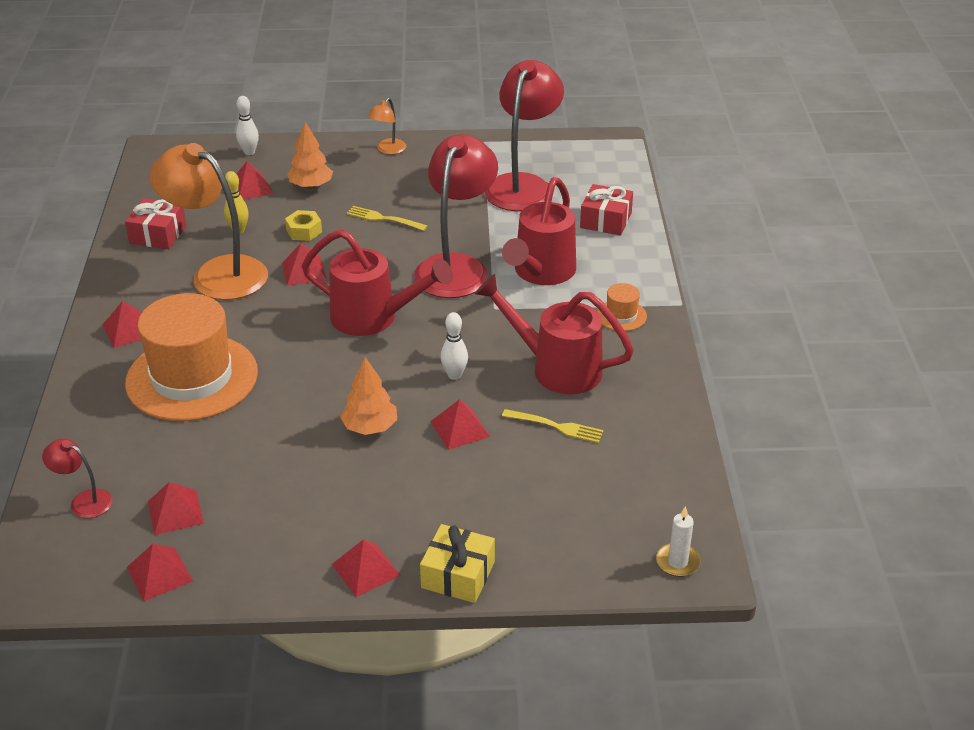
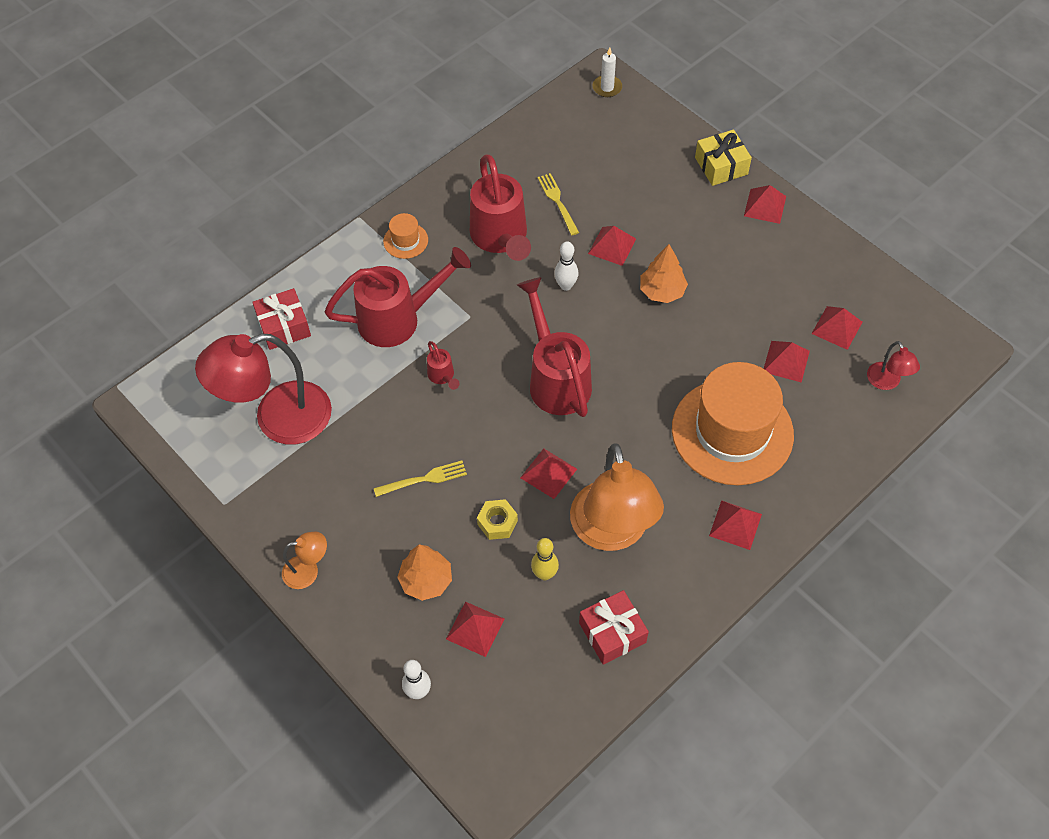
camera: 130 degrees left, 20 degrees up
red pyramid [127,544,193,601] -> red pyramid moved to [764,341,810,383]
yellow fork [346,206,427,231] -> yellow fork turned 90 degrees counterclockwise [374,461,467,497]
red lamp [414,134,498,298] -> red watering can [427,341,460,390]

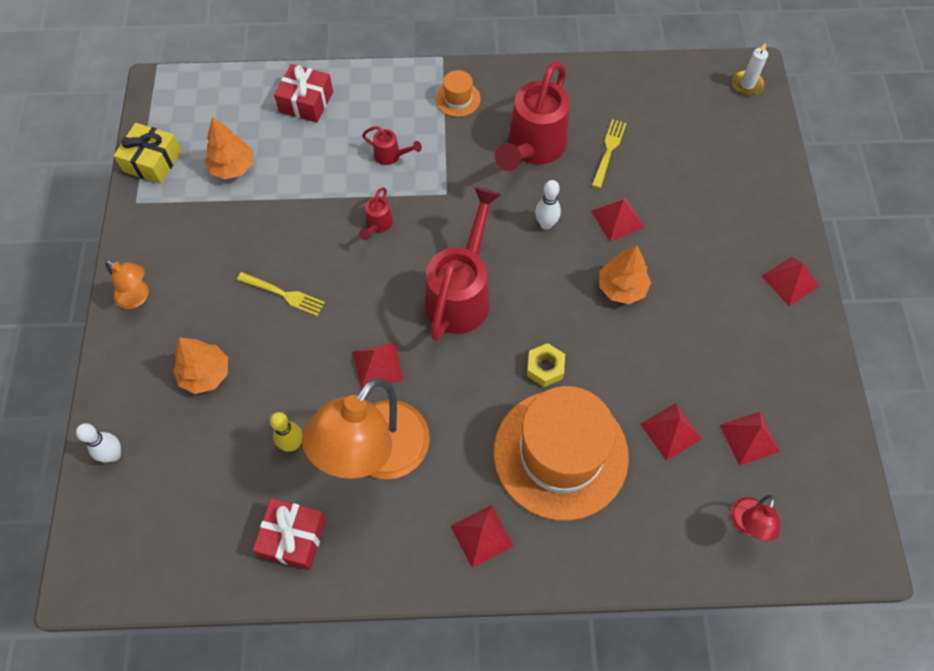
camera: 40 degrees right, 5 degrees up
red lamp [195,334,332,445] -> orange tree [205,117,253,179]
red watering can [324,247,471,347] -> red watering can [362,126,422,165], size x0.44
red pyramid [446,602,505,657] -> none
yellow nut [477,499,518,540] -> yellow nut moved to [527,343,565,387]
yellow gift [695,130,752,186] -> yellow gift moved to [114,123,181,184]

